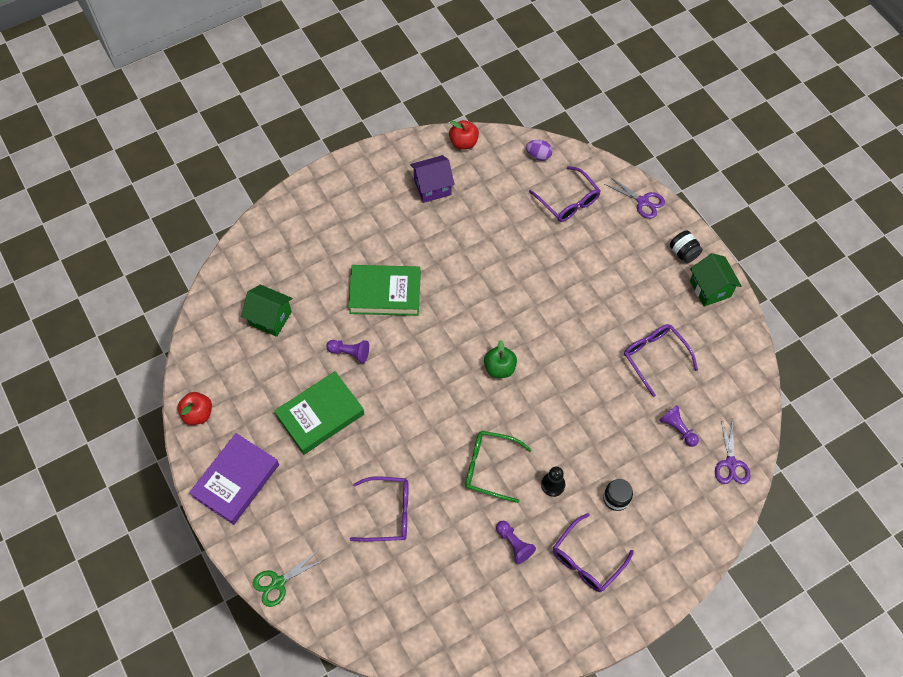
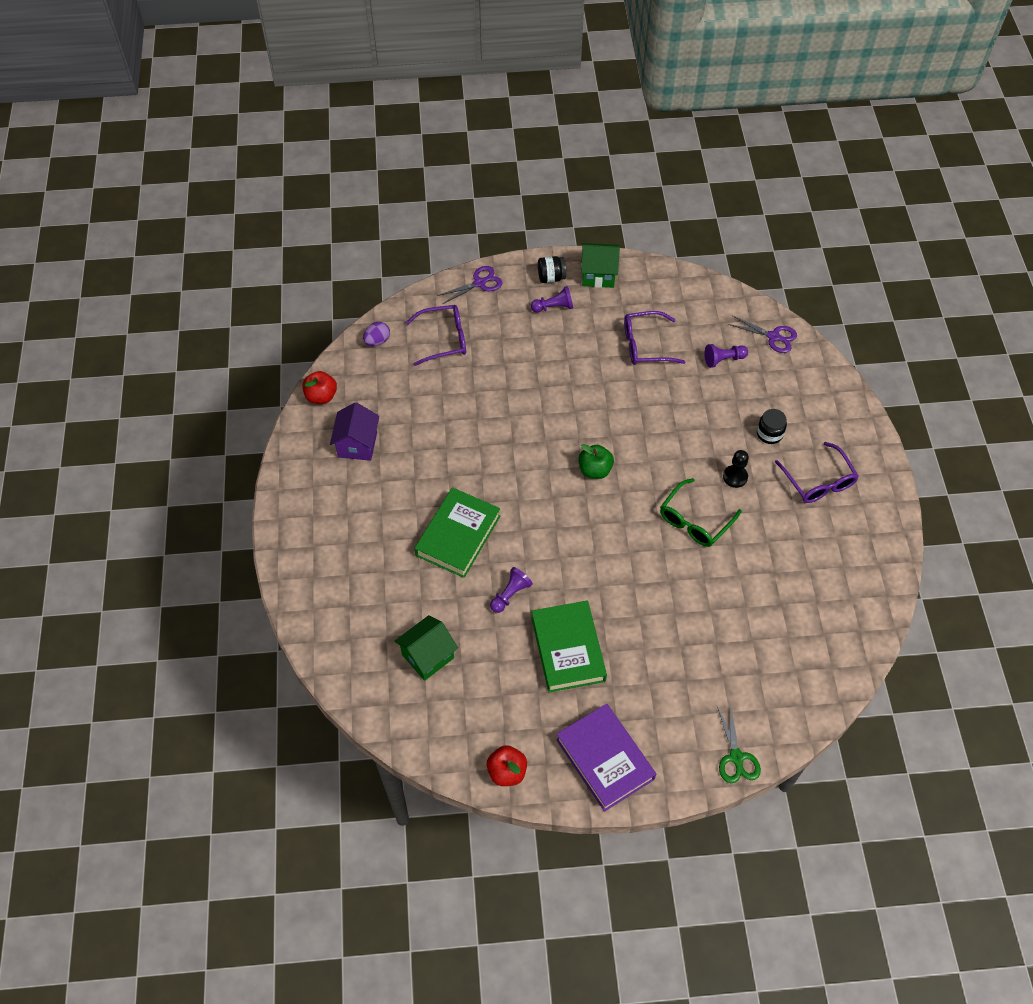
camera: 65 degrees left, 5 degrees down
purple glasses [350,476,408,542] -> none
purple pawn [496,521,536,564] -> purple pawn moved to [531,286,573,313]

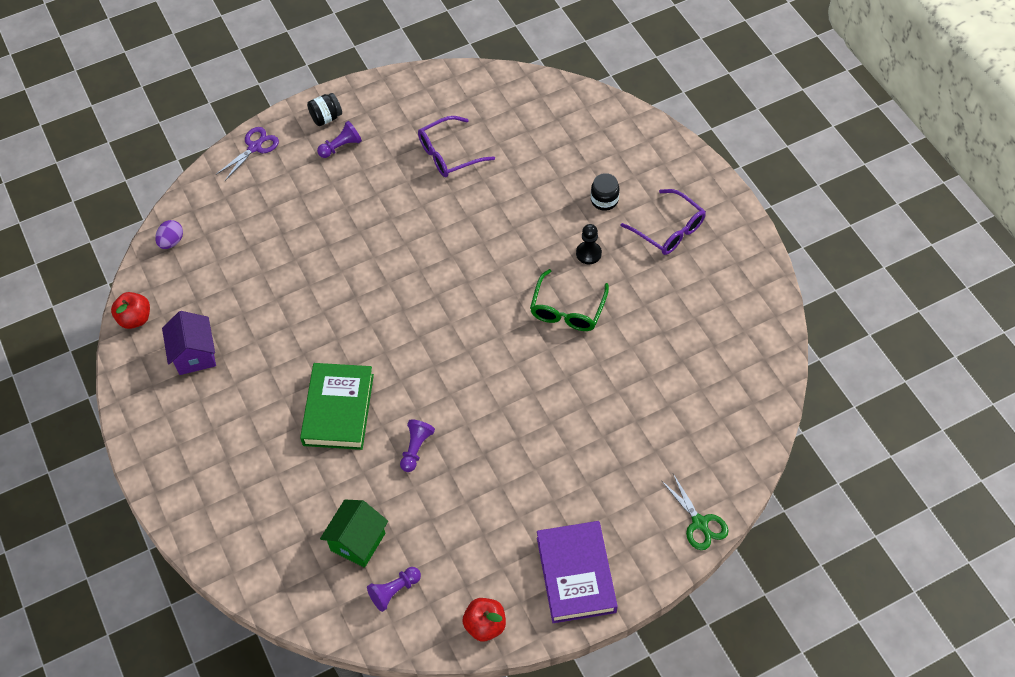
camera: 20 degrees left, 0 degrees up
purple glasses [406,305,466,366] -> none
green book [532,601,607,693] -> none
purple book [556,704,656,812] -> purple book turned 45 degrees clockwise [537,521,617,623]
green apple [578,444,614,479] -> none
green house [581,243,620,288] -> none
purple pawn [704,344,748,368] -> purple pawn moved to [367,567,421,612]
purple scissors [728,316,797,353] -> none

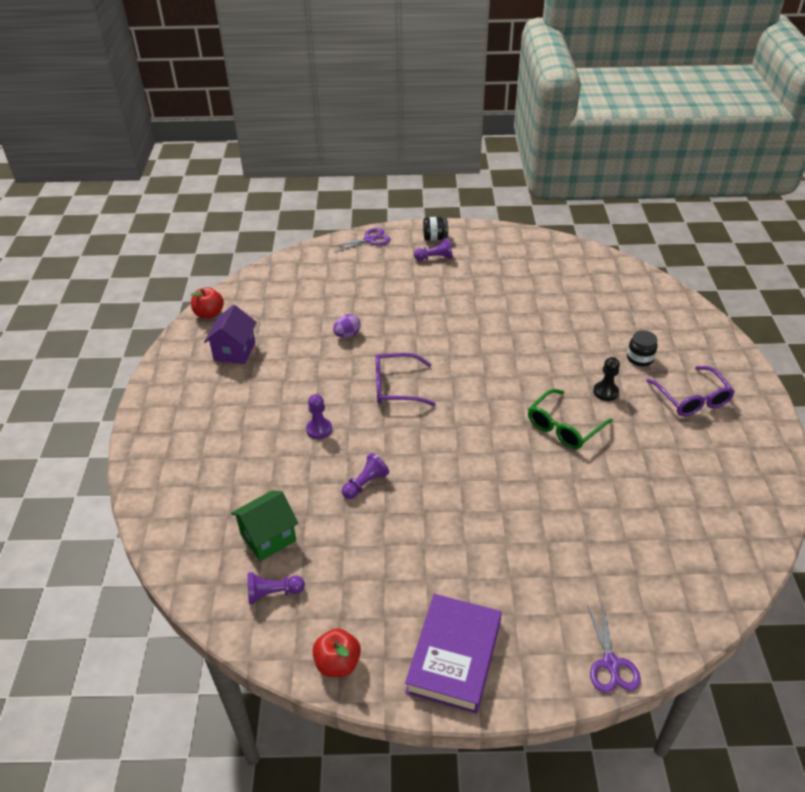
camera: 25 degrees right, 15 degrees down
purple egg [155,220,183,249] -> purple egg moved to [333,314,361,338]
green book [300,363,374,450] -> purple pawn [306,394,332,439]
purple glasses [418,116,495,178] -> purple glasses moved to [376,353,436,406]
green scissors [661,474,728,550] -> purple scissors [587,605,641,693]

